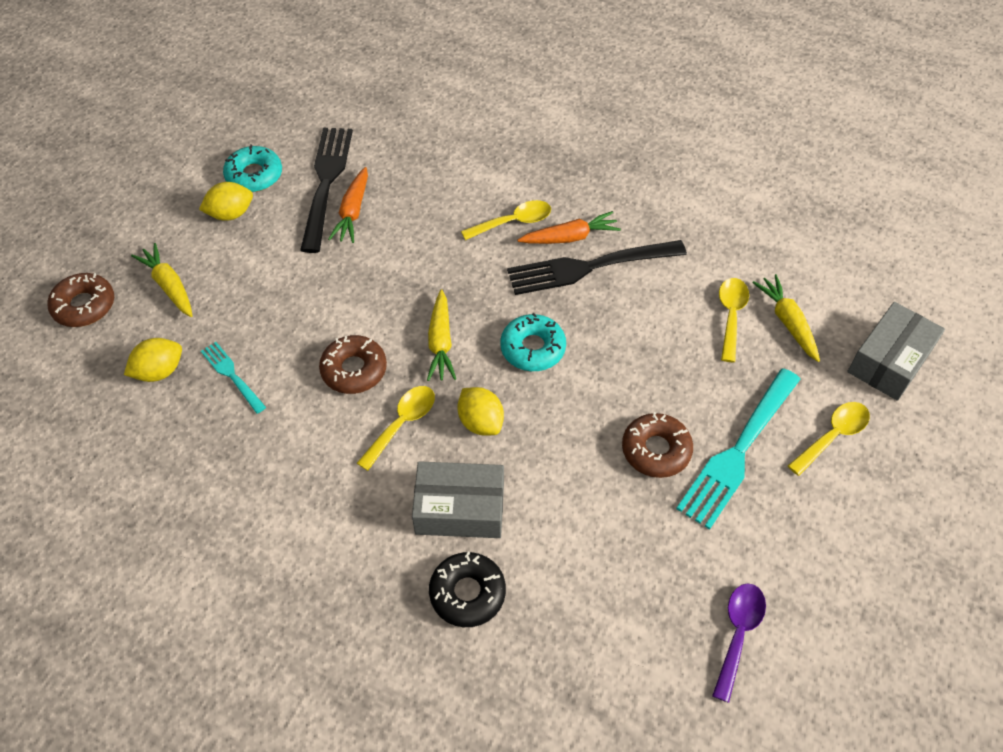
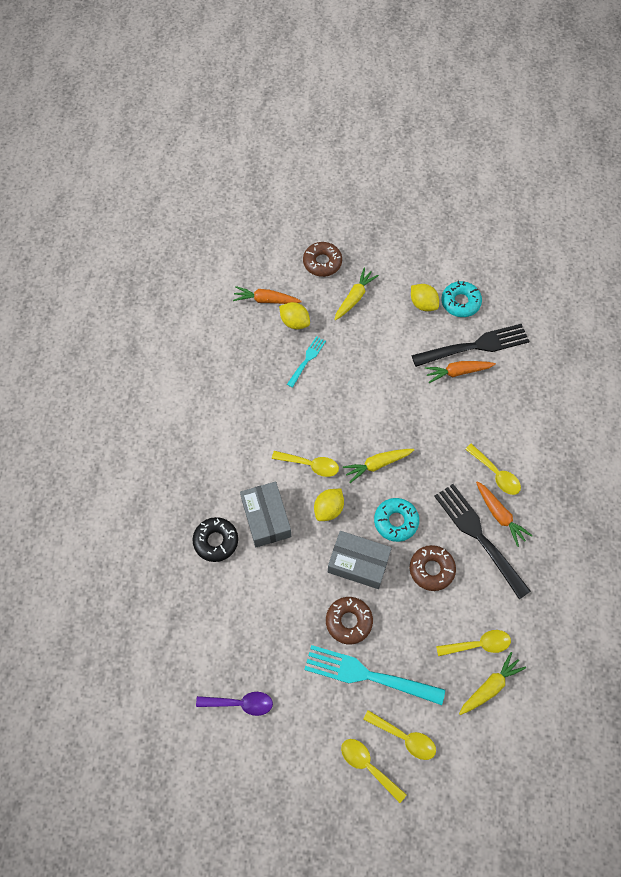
camera: 70 degrees right, 10 degrees up
brown donut [319,335,387,394] -> brown donut moved to [410,545,456,591]
grey box [847,302,945,401] -> grey box moved to [328,531,392,589]
none -> orange carrot [233,286,302,304]
none -> yellow spoon [341,739,407,803]

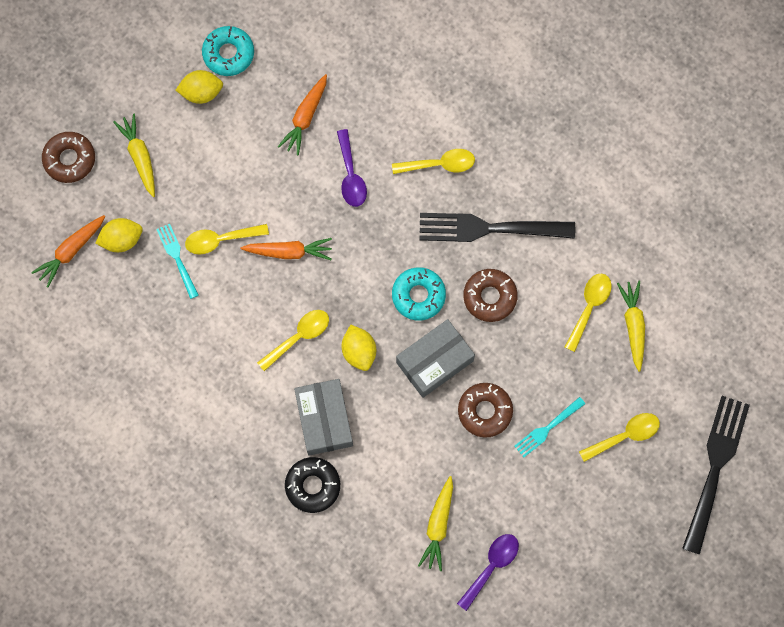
camera: 55 degrees left, 10 degrees up
grey box [240,481,291,547] -> grey box turned 60 degrees clockwise [294,379,353,456]
turquoise fork [304,645,445,705] -> turquoise fork [514,397,585,457], size x0.52
yellow spoon [341,739,407,803] -> yellow spoon moved to [185,224,269,255]
yellow carrot [343,449,414,483] -> yellow carrot moved to [418,476,453,571]
black fork [411,324,530,367] -> black fork moved to [682,396,750,555]
orange carrot [476,481,533,547] -> orange carrot moved to [240,238,332,260]
none -> purple spoon [337,129,367,207]

